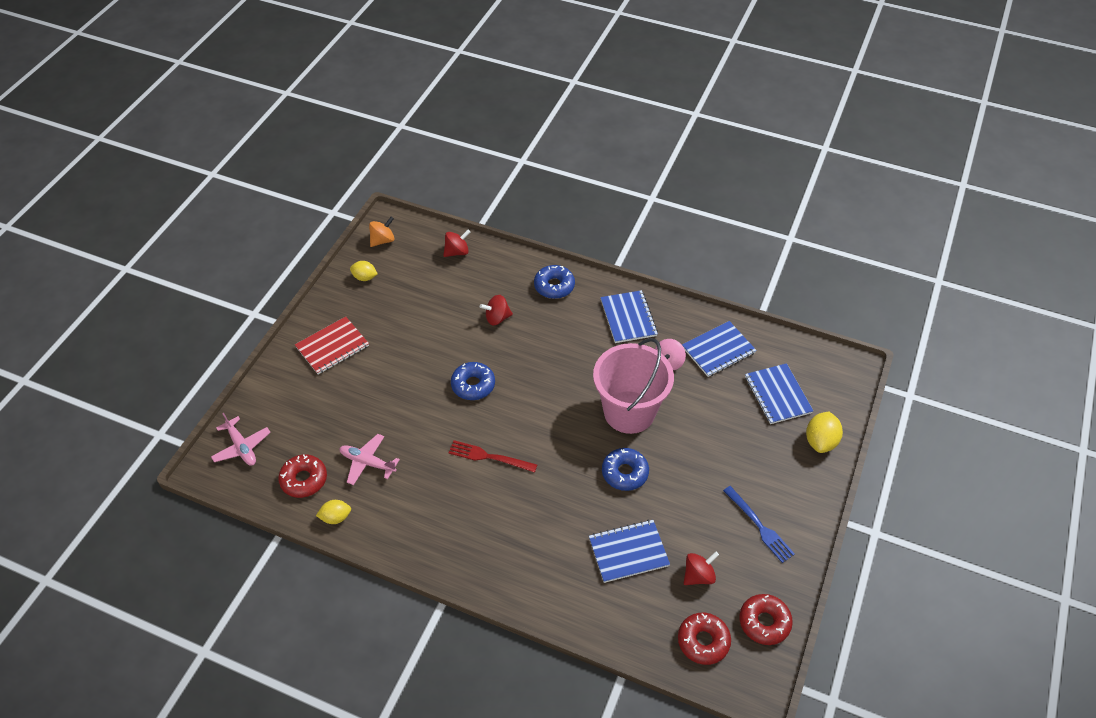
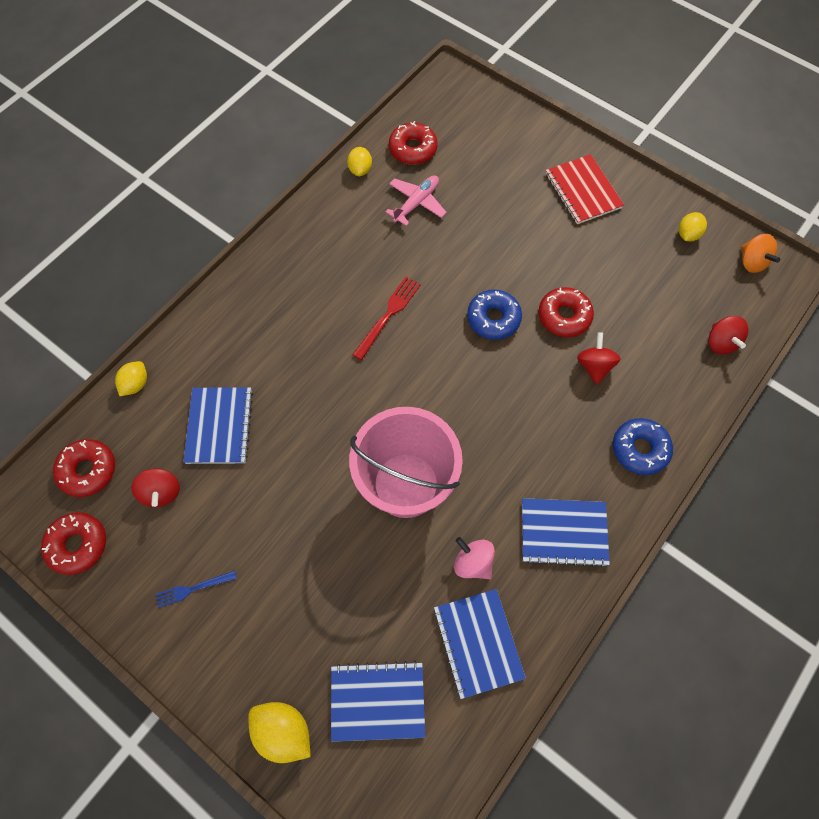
camera: 105 degrees right, 15 degrees up
pink plane [211,413,271,466] -> none
blue donut [602,448,649,491] -> none
blue fork [723,486,795,563] -> blue fork [155,571,237,608], size x0.66
none -> yellow lemon [115,361,147,396]
none -> red donut [538,287,594,337]

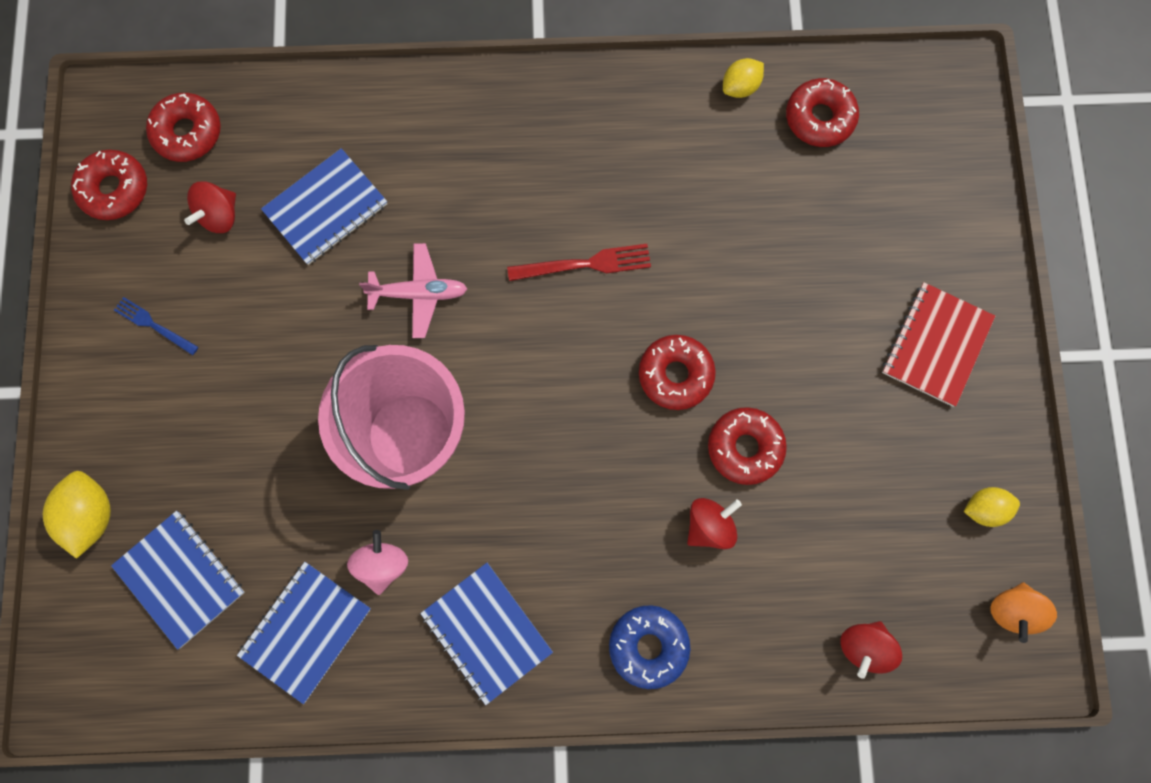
camera: 50 degrees right, 10 degrees up
yellow lemon [115,361,147,396] -> none
pink plane [385,175,447,226] -> pink plane moved to [359,243,467,338]
blue donut [467,289,522,340] -> red donut [639,335,716,410]

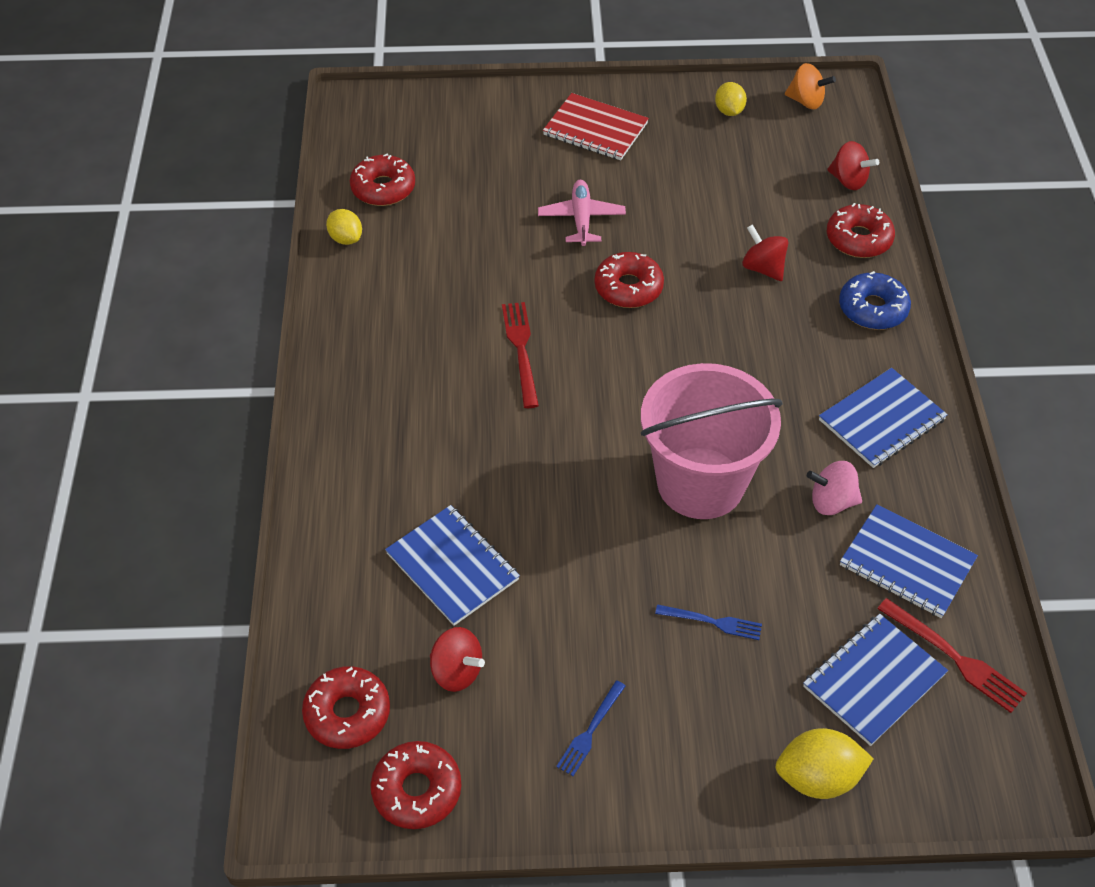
camera: 90 degrees left, 25 degrees down
pink plane [359,243,467,338] -> pink plane moved to [538,180,626,246]
red donut [708,407,787,485] -> red donut moved to [827,203,895,258]
none -> blue fork [655,604,762,640]
none -> red fork [877,598,1027,713]

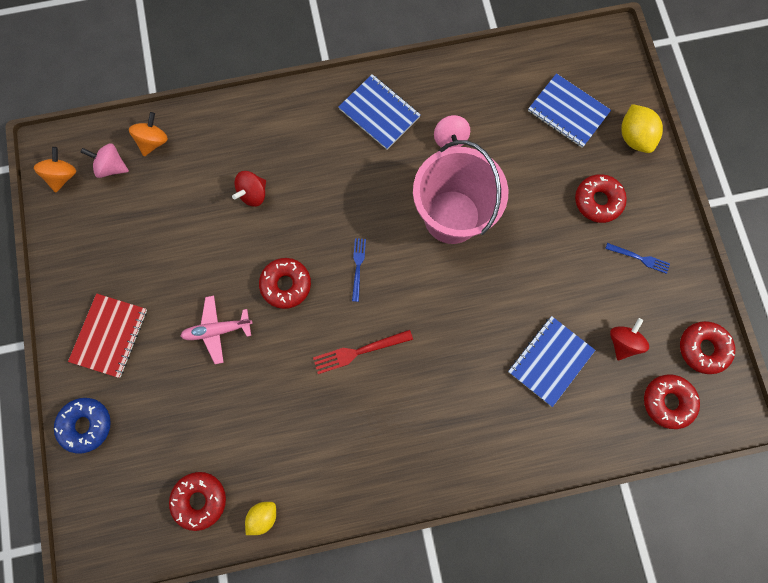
camera: 100 degrees left, 25 degrees up
blue fork [655,604,762,640] -> blue fork moved to [352,238,366,302]
yellow lemon [715,82,747,116] -> none
red spinning top [827,141,879,190] -> orange spinning top [129,112,168,156]
red donut [827,203,895,258] -> red donut moved to [575,174,627,223]
blue donut [839,271,911,330] -> blue donut moved to [54,398,111,453]
blue notebook [840,504,978,618] -> none
red fork [877,598,1027,713] -> none
none -> pink spinning top [81,143,129,178]

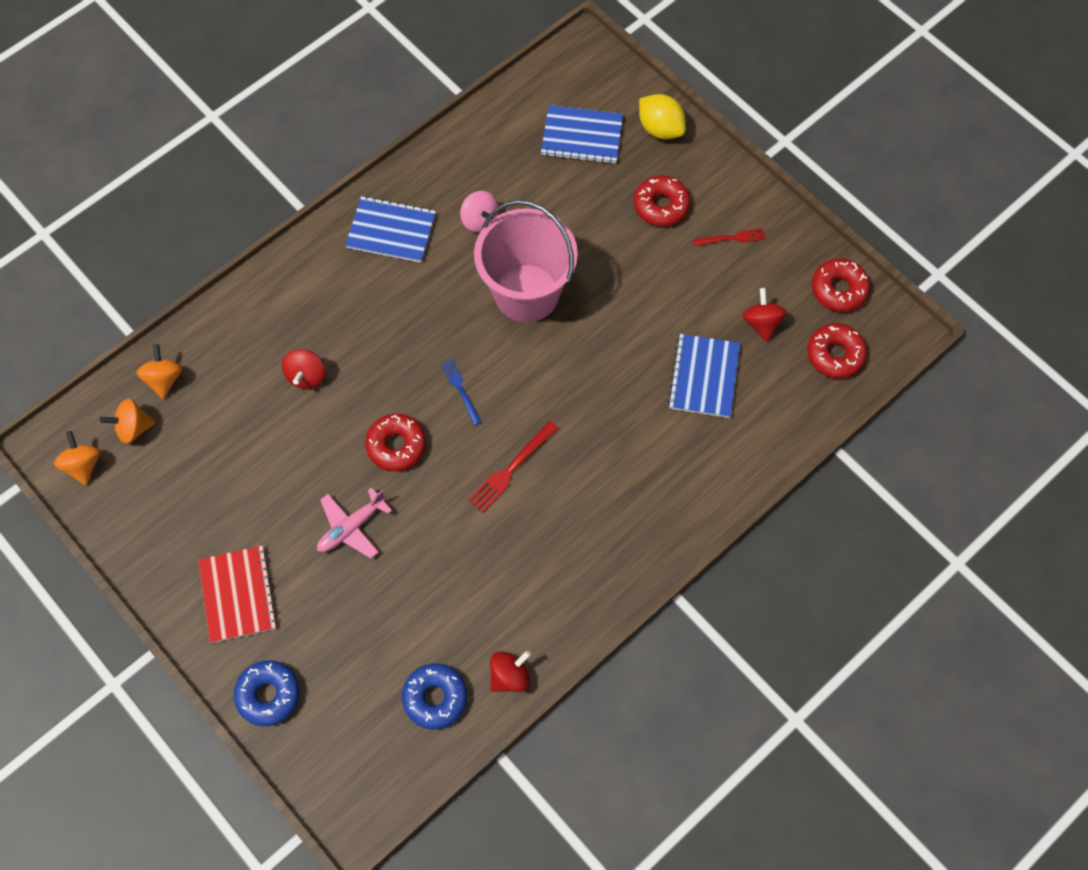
camera: 30 degrees left, 10 degrees down
pink spinning top [81,143,129,178] -> orange spinning top [100,399,156,444]
red donut [169,472,226,531] -> blue donut [402,663,467,729]
yellow lemon [245,502,276,535] -> red spinning top [490,650,531,692]
blue fork [605,243,670,274] -> red fork [693,228,766,246]

